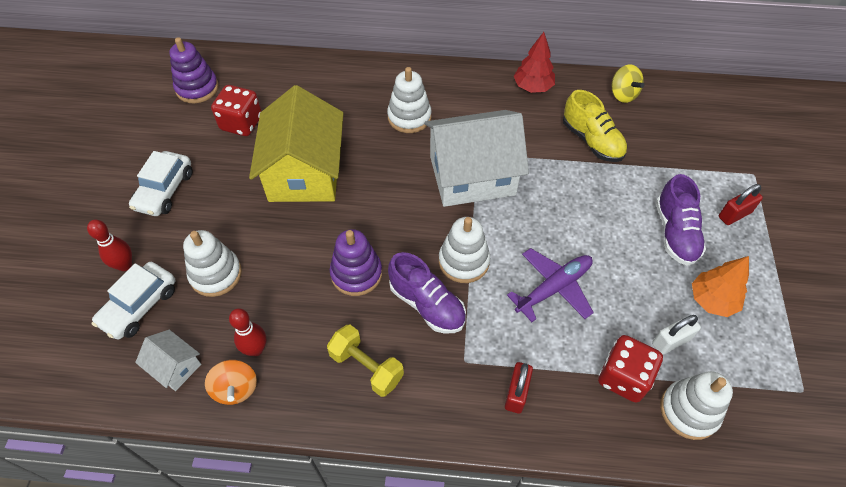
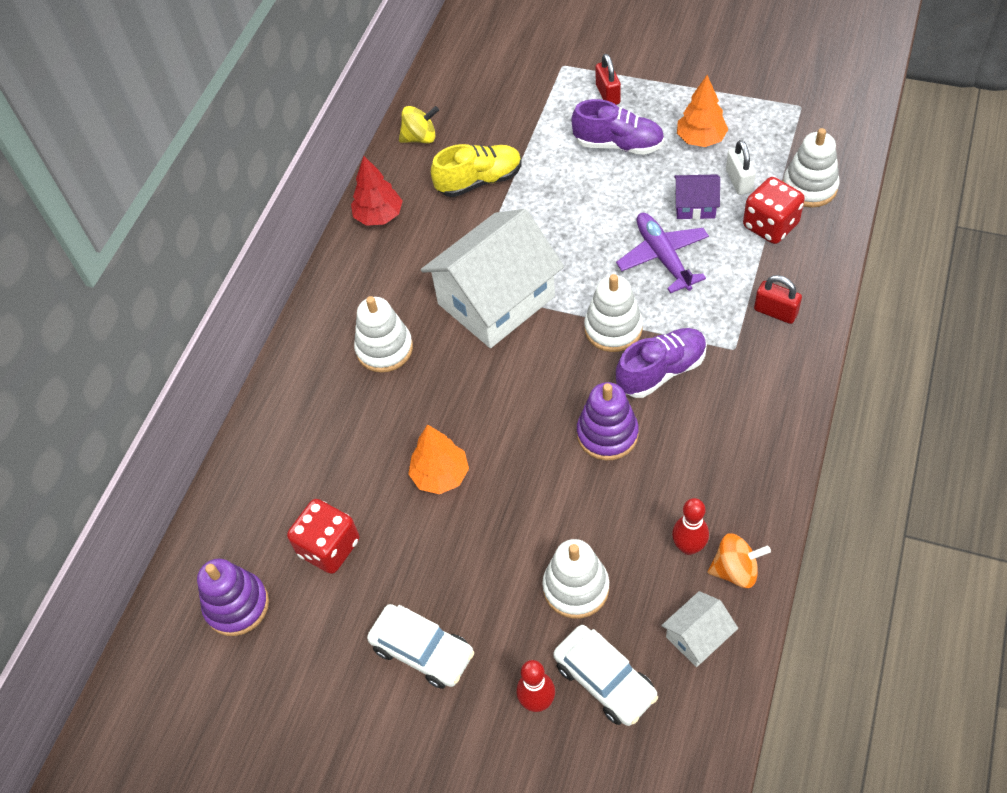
camera: 70 degrees left, 0 degrees up
yellow house [249,85,343,202] -> orange tree [408,424,469,494]
yellow dumbbell [327,324,404,397] -> none
white house [424,110,529,207] -> white house turned 45 degrees clockwise [421,209,564,348]
none -> purple house [674,174,720,219]

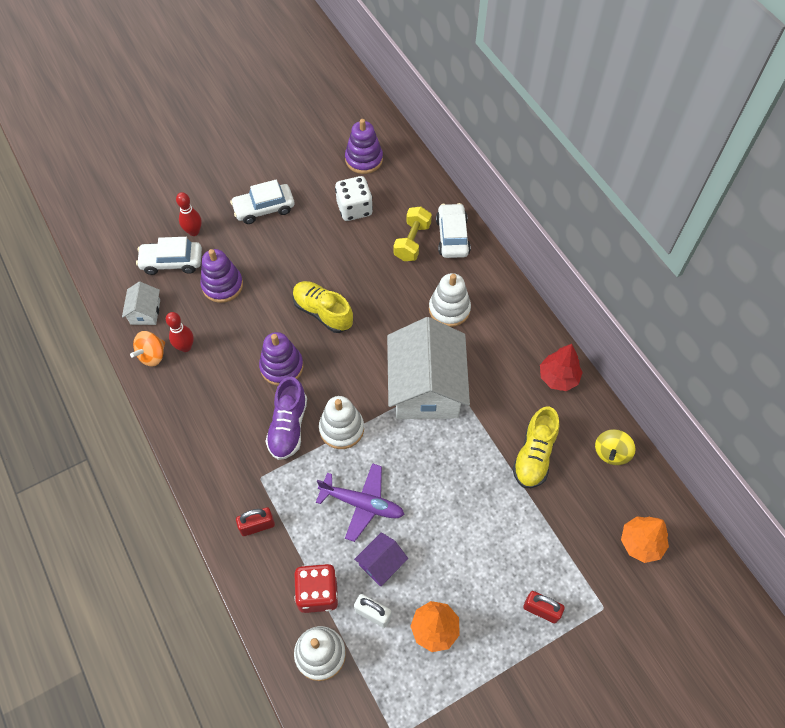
camera: 125 degrees right, 5 degrees up
red dice [287,499,359,574] -> white dice [335,176,373,221]
orange tree [408,424,469,494] -> orange tree moved to [621,516,669,563]
white stacking toy [542,539,609,618] -> purple stacking toy [200,249,243,303]
purple shoe [571,99,664,155] -> none
none -> yellow shoe [292,281,353,333]
none -> yellow dumbbell [393,207,432,261]
none -> white car [436,203,471,258]

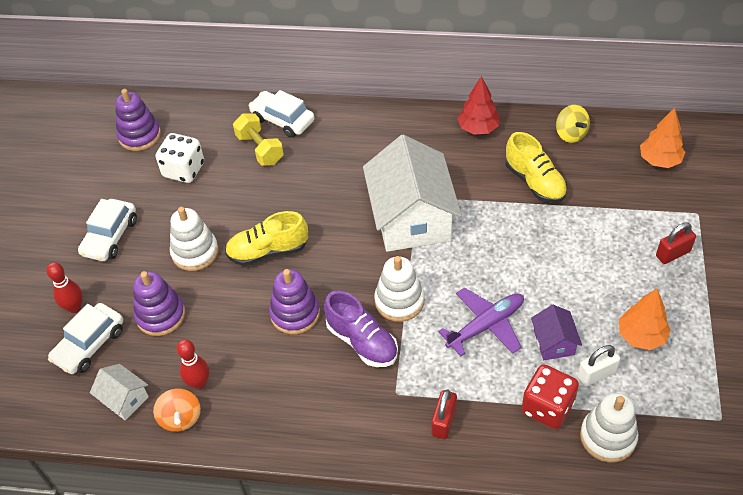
camera: 50 degrees left, 10 degrees down
white house [387,317,470,419] -> white house turned 45 degrees clockwise [363,135,462,252]
white stacking toy [429,273,471,327] -> white stacking toy moved to [170,207,219,271]

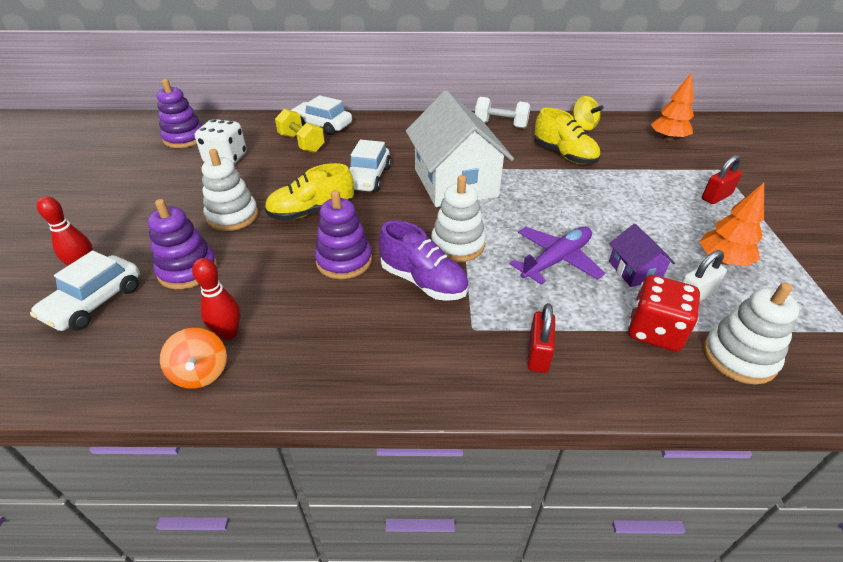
camera: 10 degrees left, 10 degrees down
white car [78,199,137,261] -> white car moved to [349,140,391,192]
white house [90,364,149,420] -> none
red tree [457,76,500,135] -> white dumbbell [475,97,531,129]

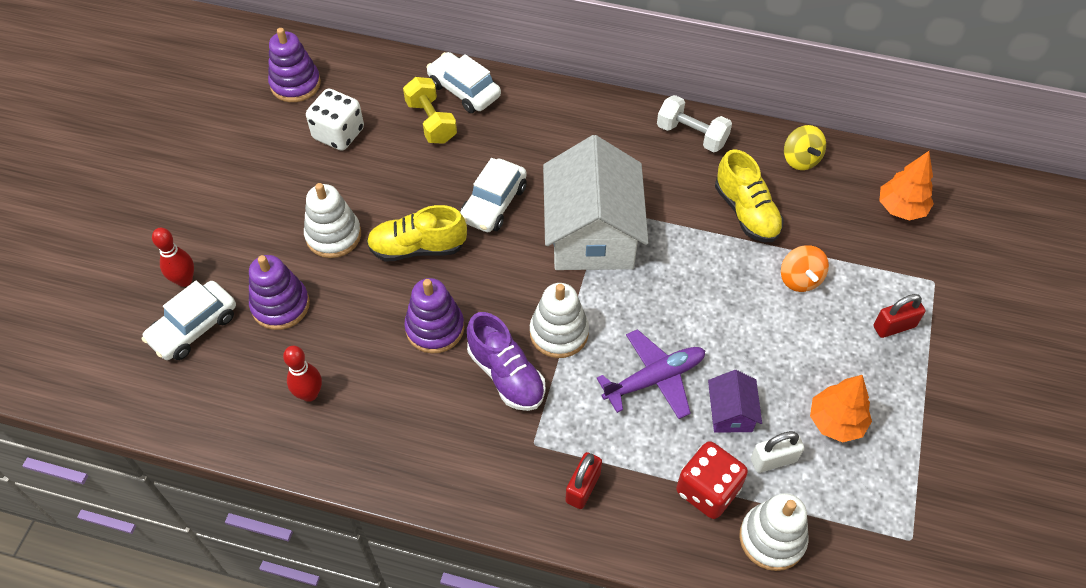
camera: 15 degrees right, 15 degrees up
orange spinning top [160,328,227,388] -> orange spinning top moved to [781,245,829,292]

